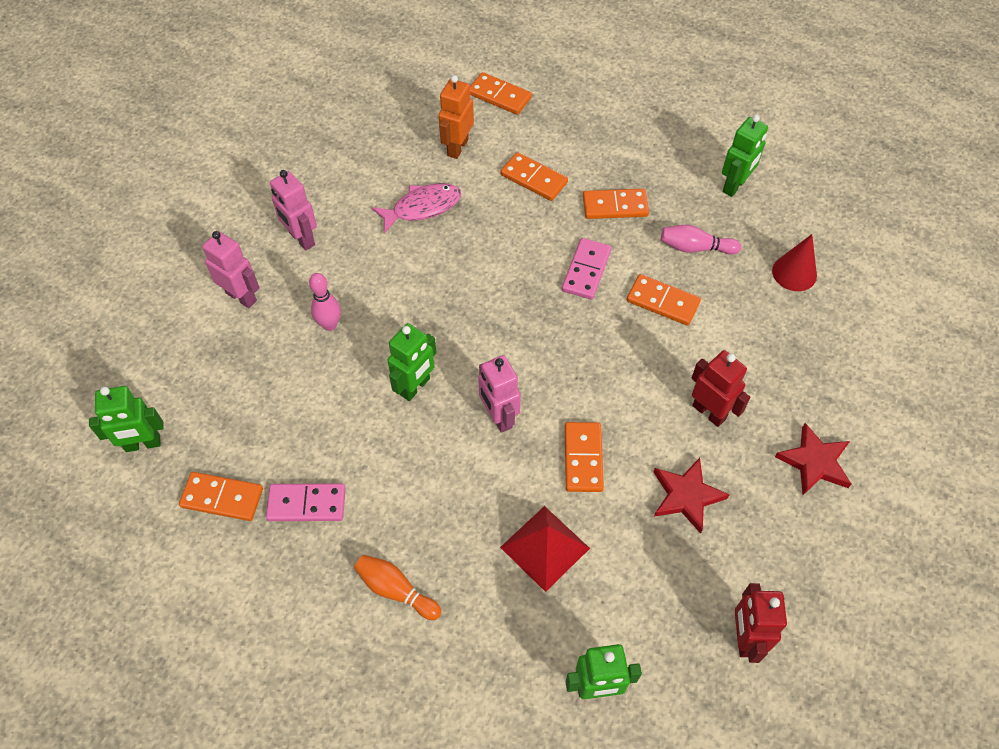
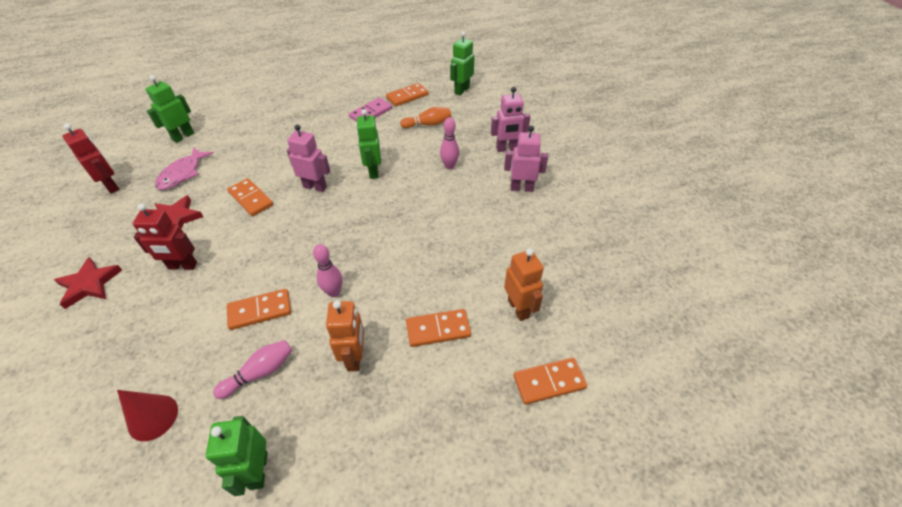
camera: 135 degrees right, 10 degrees down
orange bowling pin [354,555,441,620] -> orange bowling pin moved to [400,107,451,128]
pink fish [372,183,461,233] -> pink fish moved to [155,147,214,190]
red pyramid [500,506,590,592] -> none
pink domino [562,238,612,300] -> pink bowling pin [313,244,343,297]
orange domino [583,189,649,219] -> orange robot [326,301,364,371]

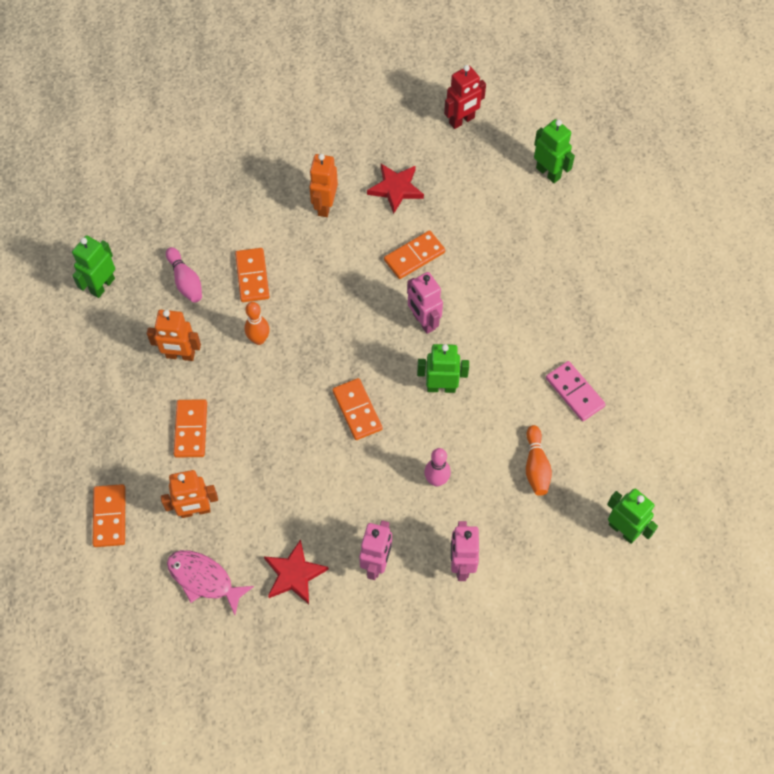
camera: 100 degrees right, 15 degrees up
red star [54,257,122,309] -> red star moved to [264,539,329,604]
red cone [117,390,178,441] -> none
red robot [133,204,197,270] -> orange robot [309,154,338,217]
pink fish [155,147,214,190] -> pink fish moved to [167,550,254,615]
green robot [206,416,268,496] -> green robot turned 60 degrees counterclockwise [72,235,115,298]
pink robot [287,124,330,192] -> pink robot turned 120 degrees clockwise [407,272,443,334]
pink bowling pin [313,244,343,297] -> orange bowling pin [245,302,270,345]
orange domino [386,83,429,106] -> orange domino moved to [332,378,382,440]

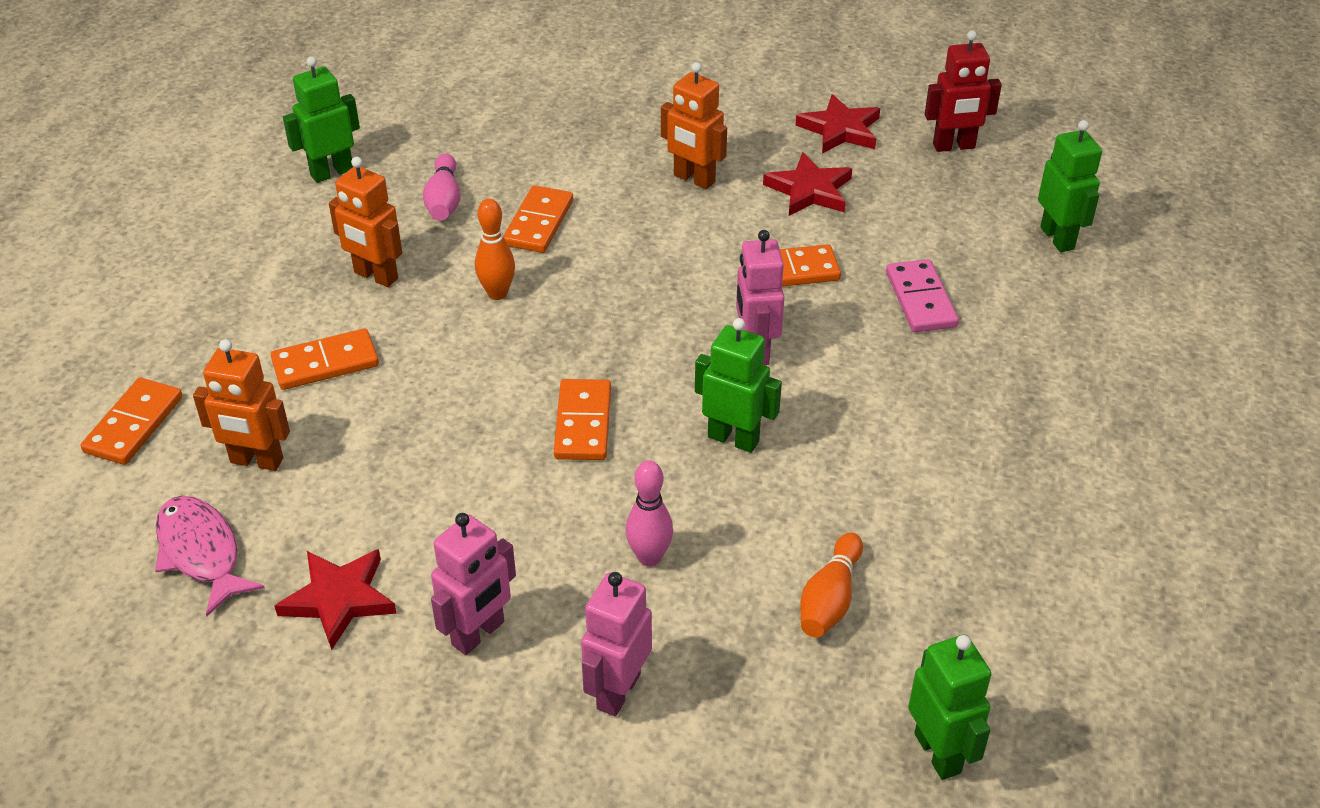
camera: 25 degrees right, 20 degrees down
orange domino [174,399,207,458] -> orange domino turned 45 degrees clockwise [271,328,379,390]
orange robot [309,154,338,217] -> orange robot turned 90 degrees counterclockwise [661,62,727,189]
pink domino [546,361,606,421] -> pink domino moved to [886,259,959,332]
none -> red star [796,94,880,154]

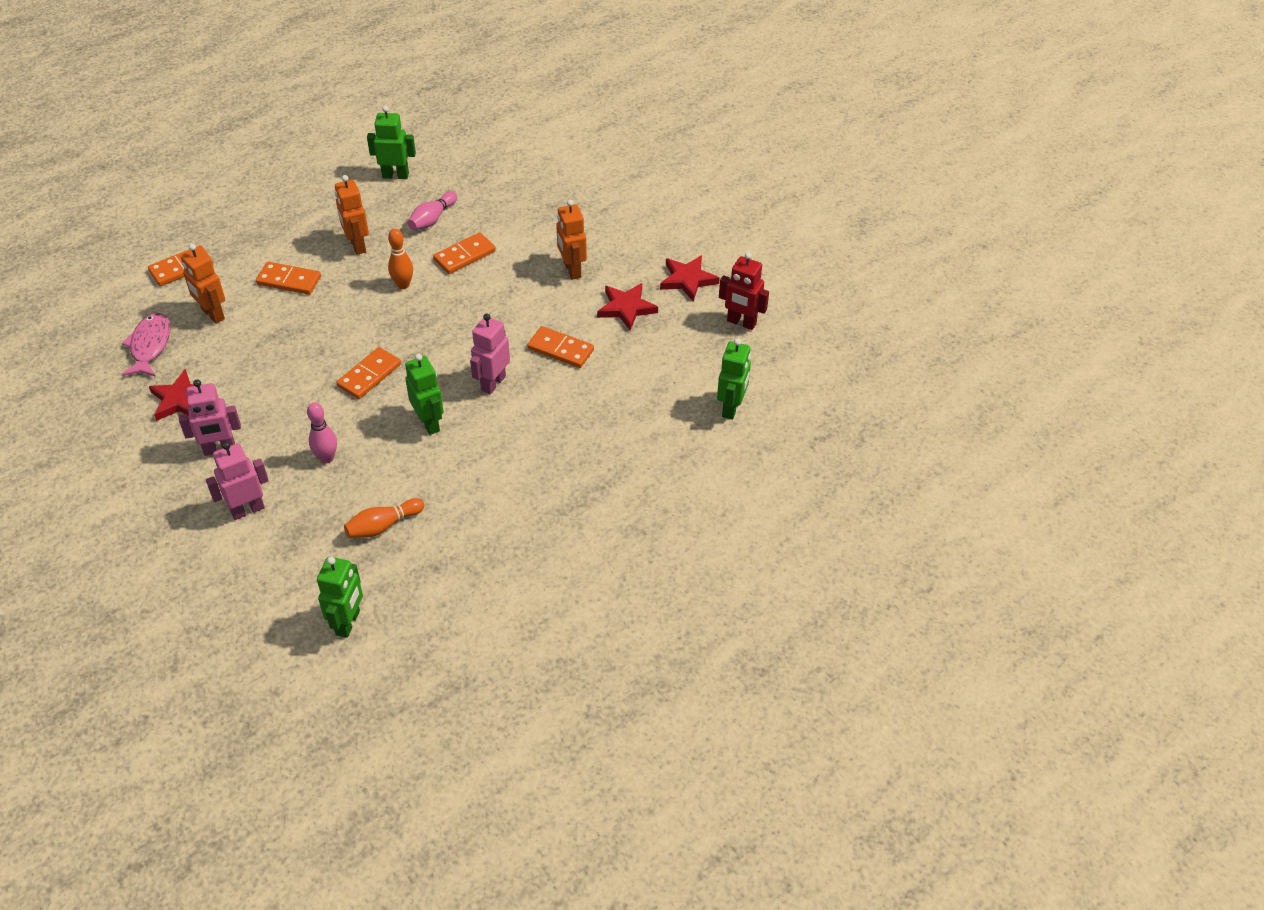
camera: 35 degrees right, 5 degrees up
pink domino [886,259,959,332] -> none

